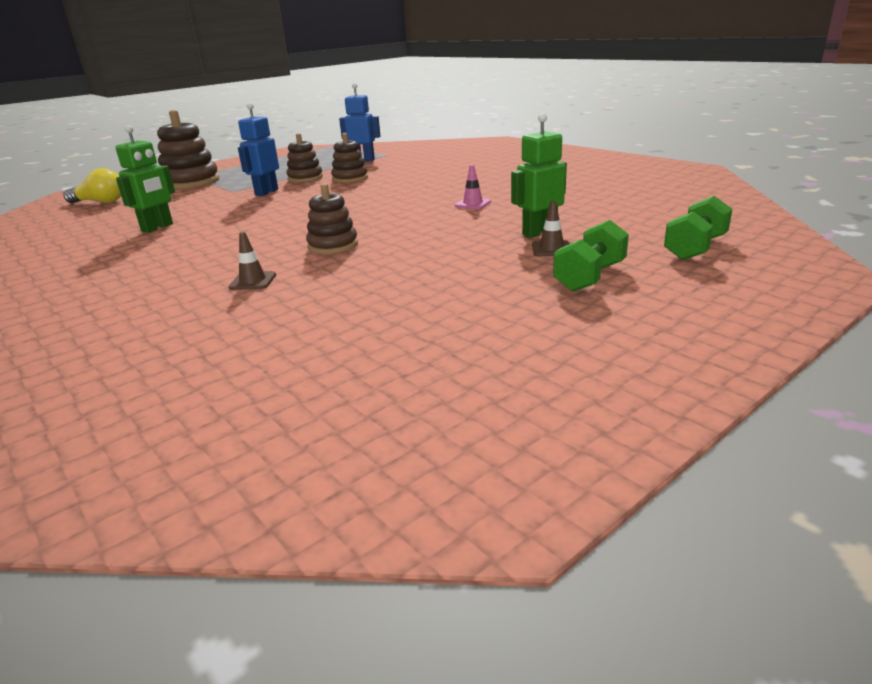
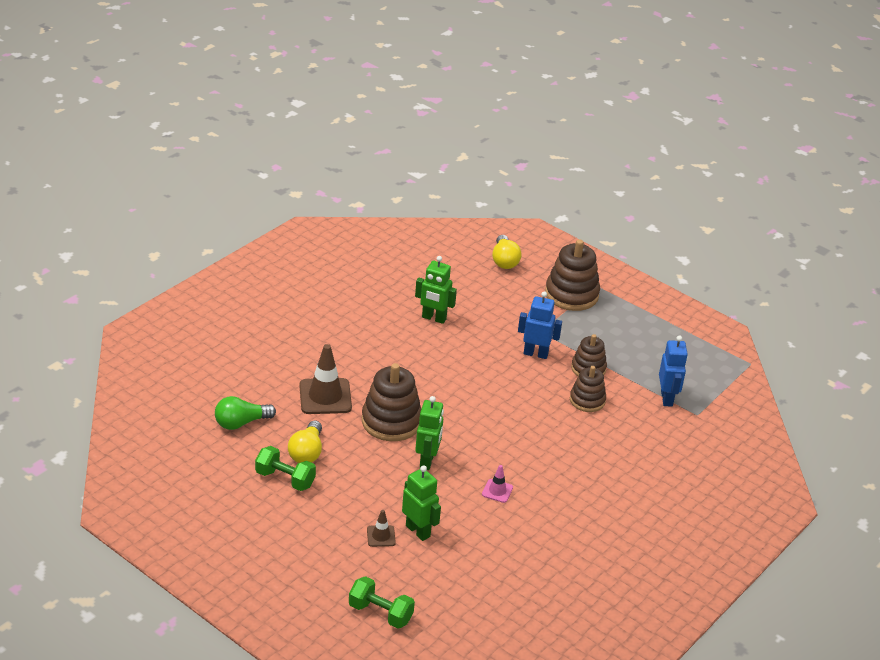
camera: 75 degrees right, 10 degrees up
brown traffic cone [228,232,276,290] -> brown traffic cone [299,344,352,414], size x2.00
brown stacking toy [306,184,358,254] -> brown stacking toy [362,363,421,441], size x1.62
green dumbbell [553,220,629,292] -> green dumbbell moved to [255,446,316,491]
none -> green light bulb [215,396,276,430]
none -> yellow light bulb [288,421,322,463]
none -> green robot [415,396,444,470]

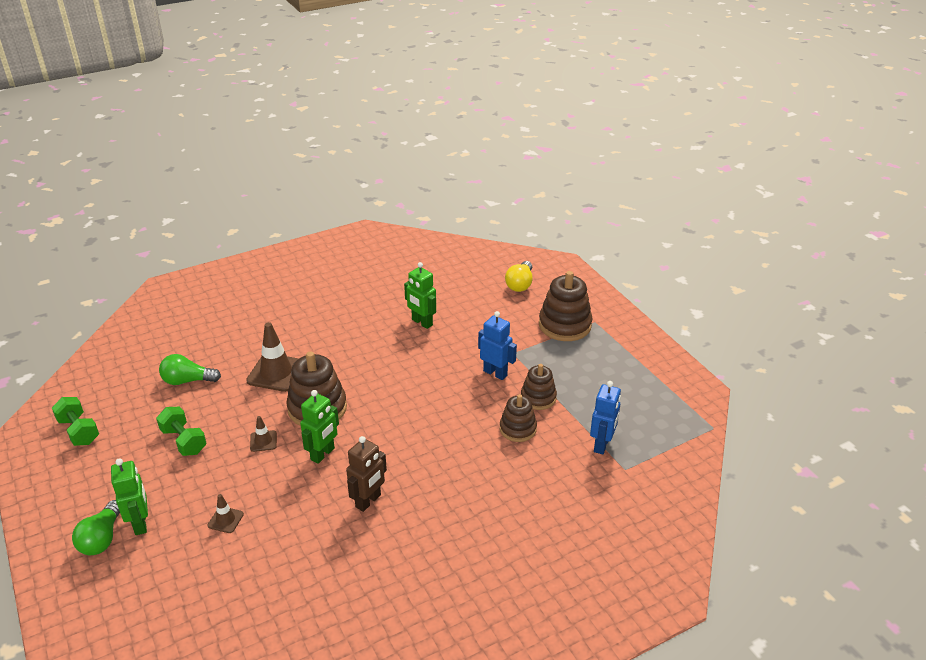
camera: 25 degrees right, 0 degrees up
yellow light bulb [288,421,322,463] -> none
green dumbbell [349,576,415,629] -> green dumbbell moved to [52,397,99,446]
green robot [402,465,441,541] -> green robot moved to [111,458,148,535]
pink traffic cone [482,465,513,503] -> brown robot [346,436,387,512]
none -> green light bulb [72,500,120,555]
none -> brown traffic cone [250,416,277,452]

